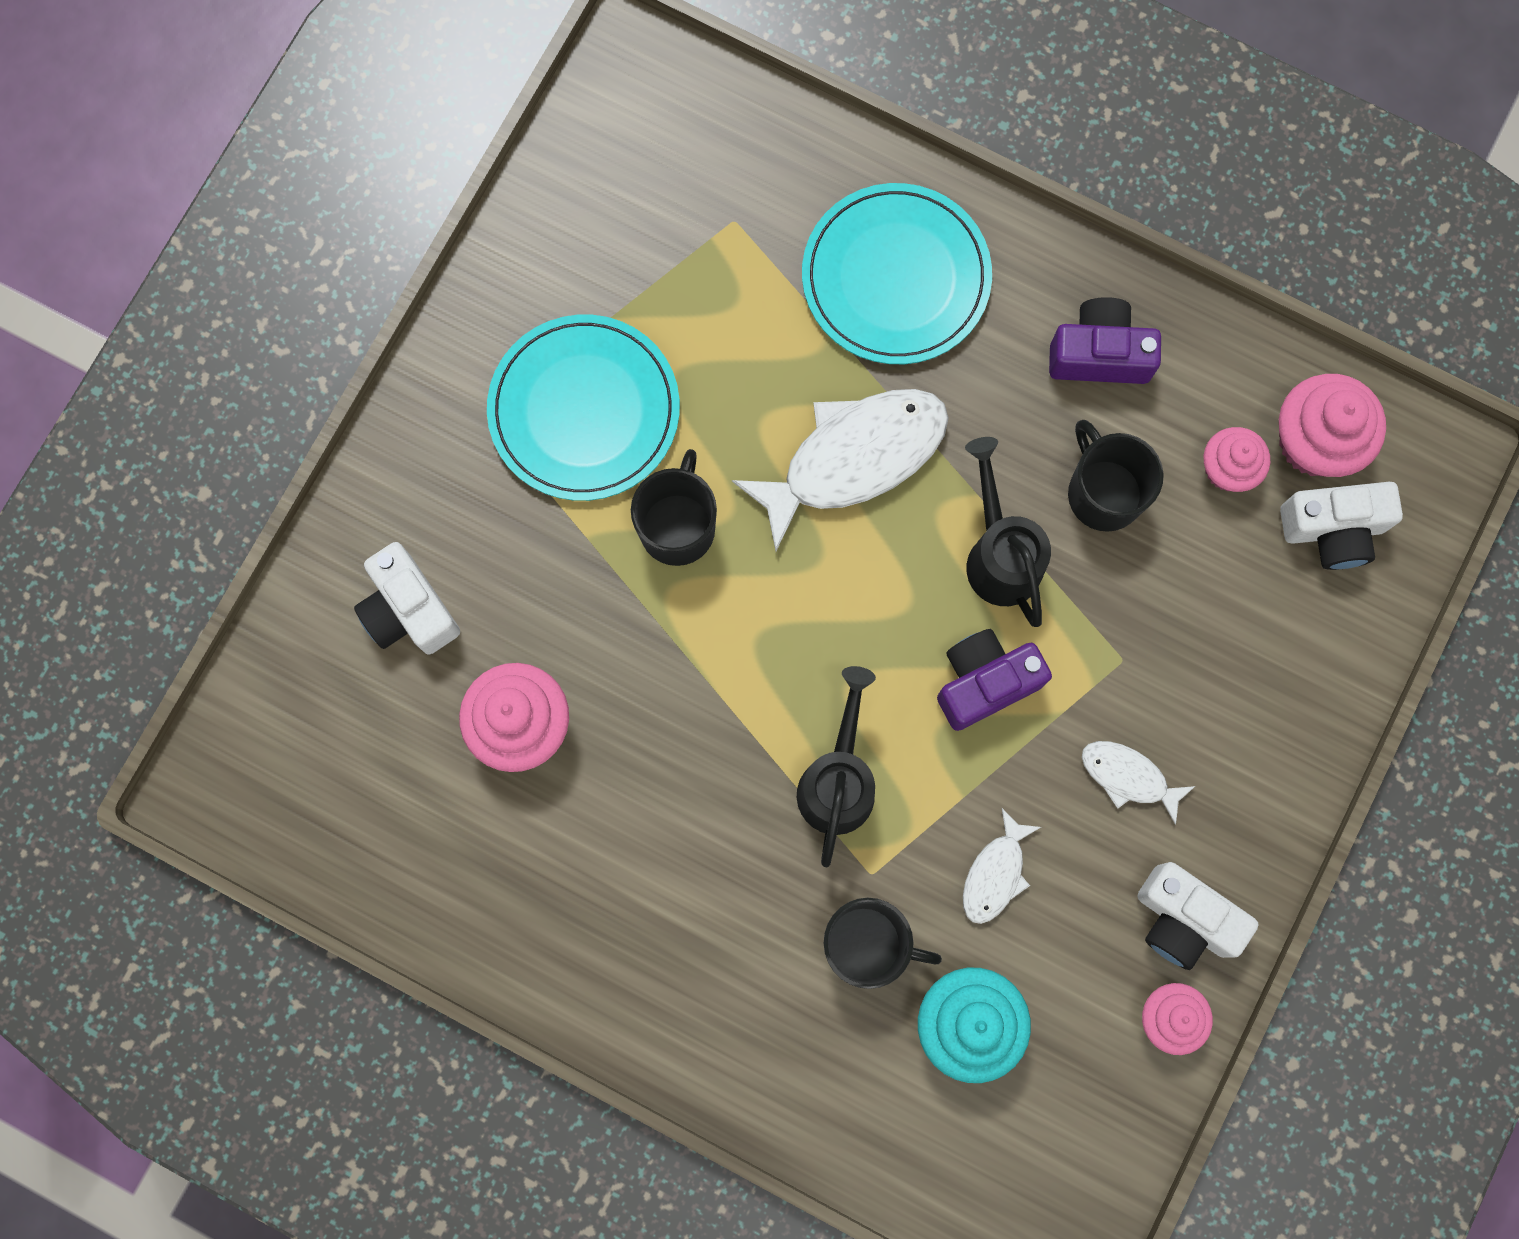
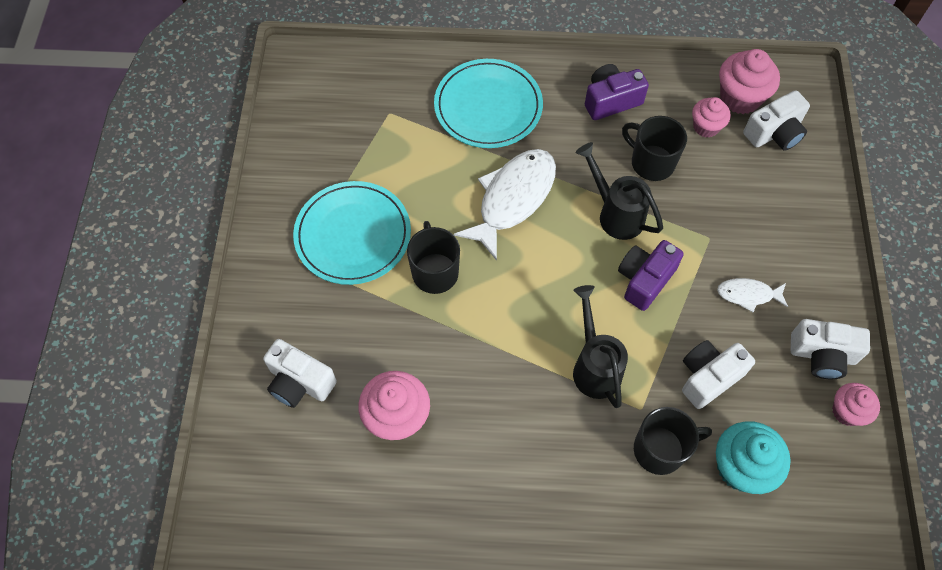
camera: 25 degrees left, 15 degrees down
white fish [963,808,1041,924] -> white camera [682,340,755,409]

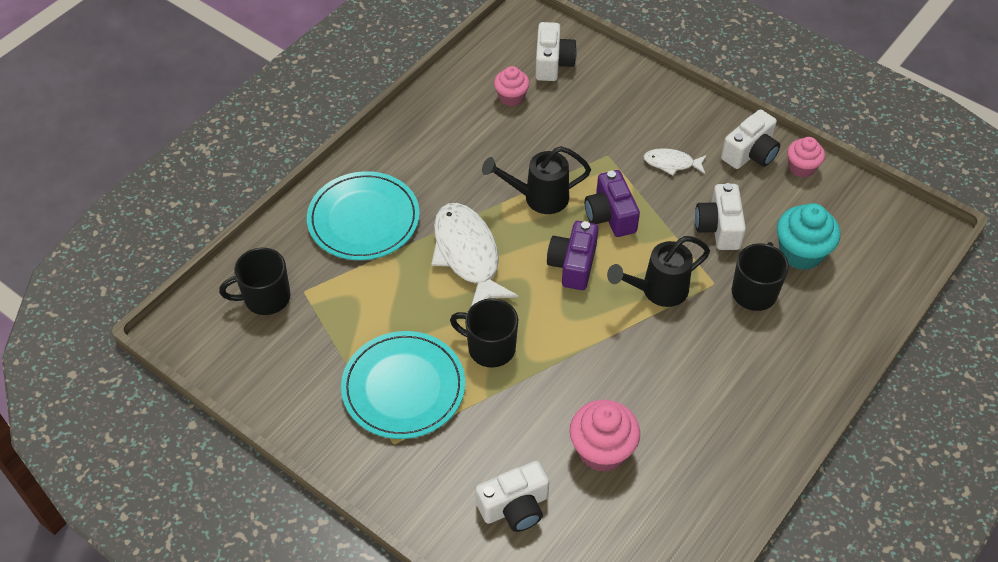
camera: 55 degrees left, 10 degrees down
black watering can [573,285,628,408] -> black watering can turned 45 degrees counterclockwise [607,236,710,307]
purple camera [585,64,649,120] -> purple camera moved to [547,221,598,290]
black mug [622,116,687,181] -> black mug moved to [219,248,290,315]
white fish [717,278,788,312] -> white fish turned 60 degrees clockwise [643,148,707,176]
pink cupcake [719,49,780,114] -> none

